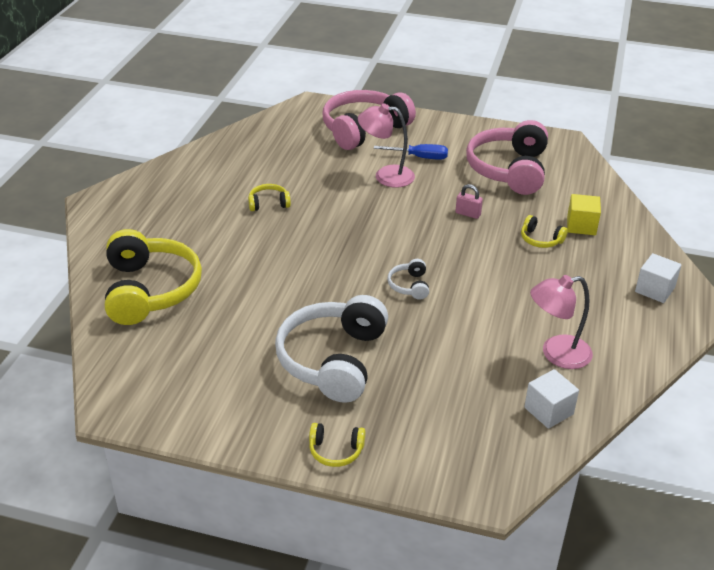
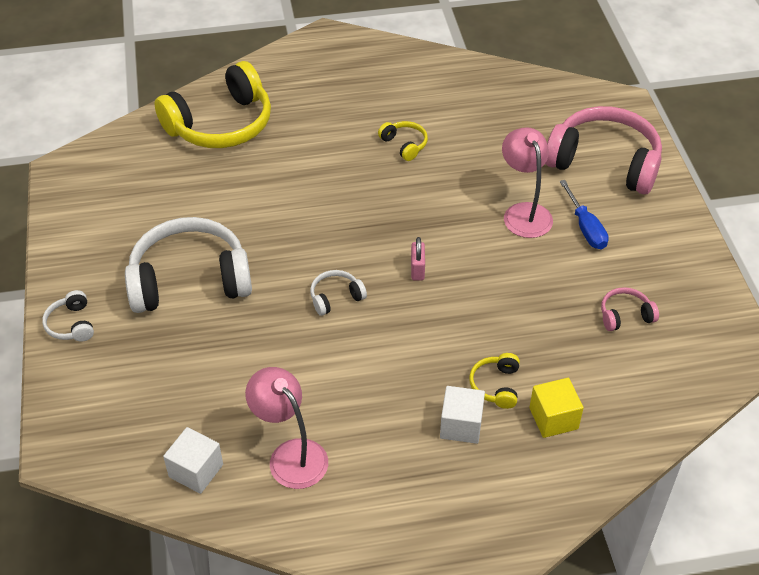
camera: 65 degrees right, 10 degrees up
yellow headphones [309,423,365,467] -> white headphones [42,290,94,342]
pink padlock [455,184,483,219] -> pink padlock moved to [411,237,425,281]
pink headphones [466,120,548,195] -> pink headphones [601,287,659,331], size x0.43
white cube [635,253,682,303] -> white cube moved to [440,386,485,444]

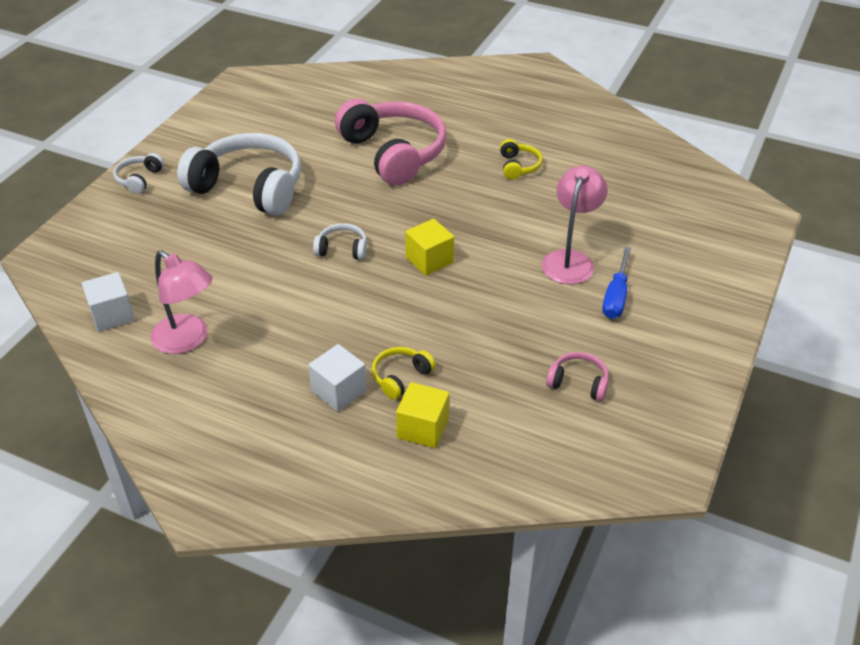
camera: 35 degrees right, 5 degrees down
yellow headphones [155,61,271,148] -> none
pink lamp [245,367,328,489] -> pink lamp turned 135 degrees clockwise [151,250,213,354]
pink padlock [411,237,425,281] -> yellow cube [405,219,454,276]
pink headphones [545,106,662,194] -> pink headphones moved to [335,99,447,186]

